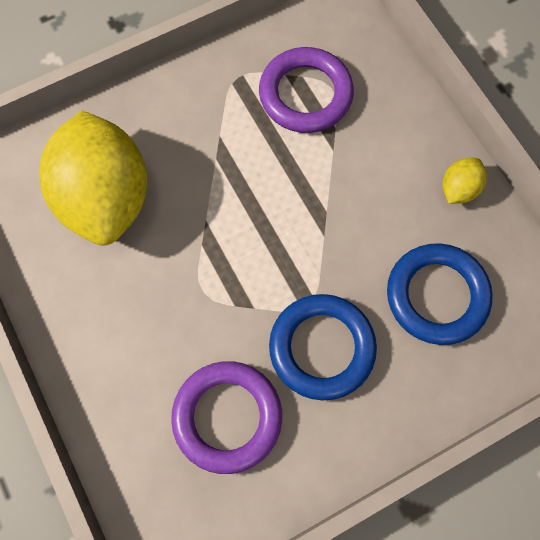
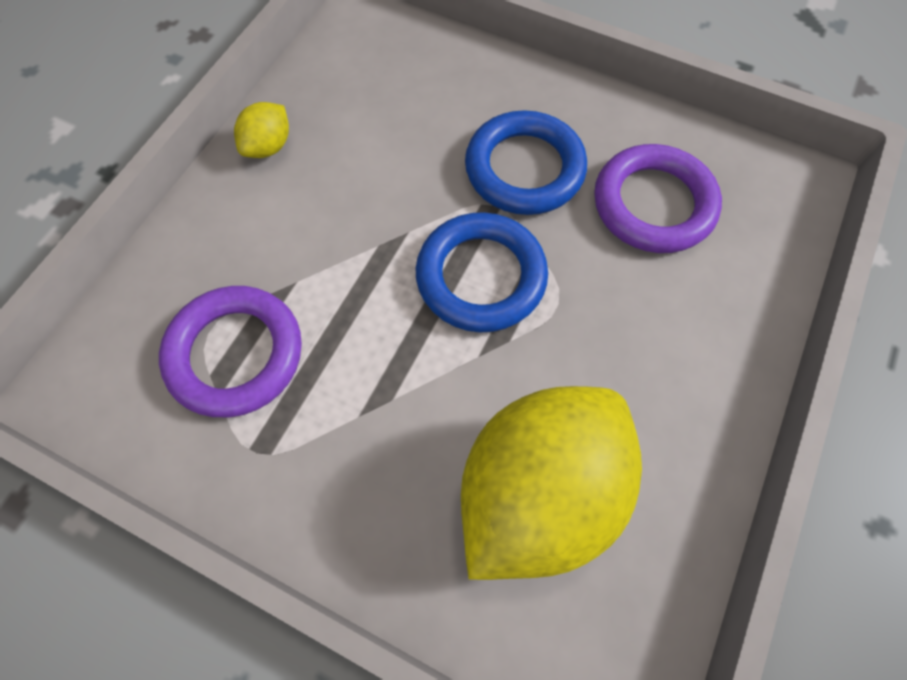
camera: 125 degrees left, 5 degrees down
blue ring [387,243,493,345] -> blue ring moved to [415,212,548,332]
yellow lemon [443,158,487,204] -> yellow lemon turned 60 degrees counterclockwise [234,102,289,158]

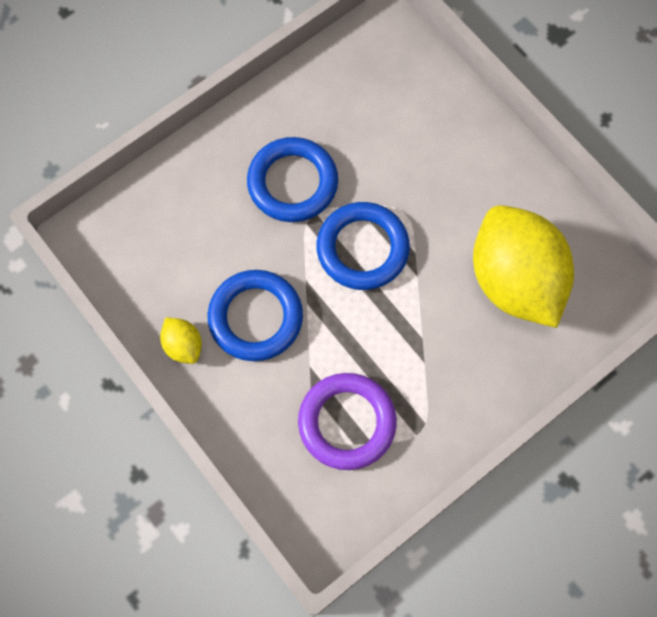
camera: 65 degrees left, 5 degrees up
purple ring [594,144,722,253] -> none
none -> blue ring [208,270,303,361]

